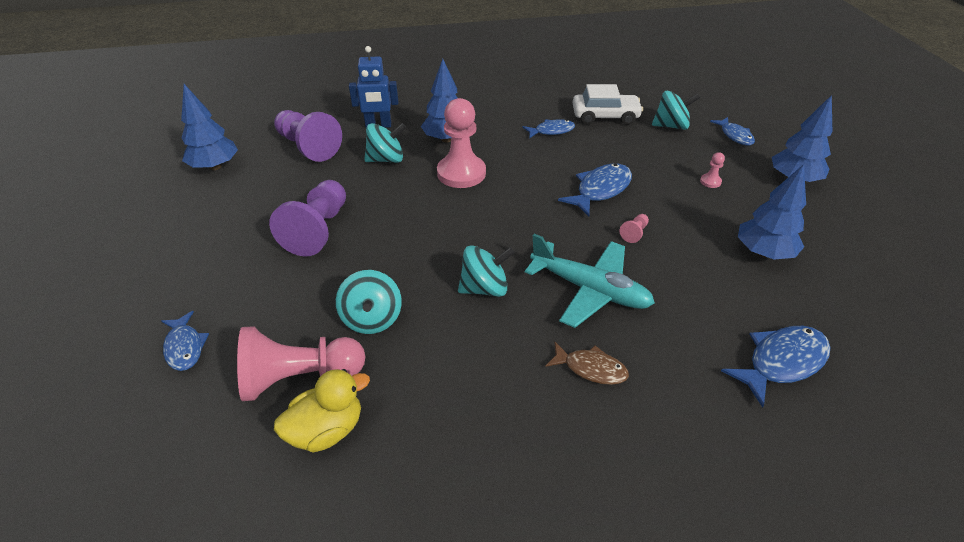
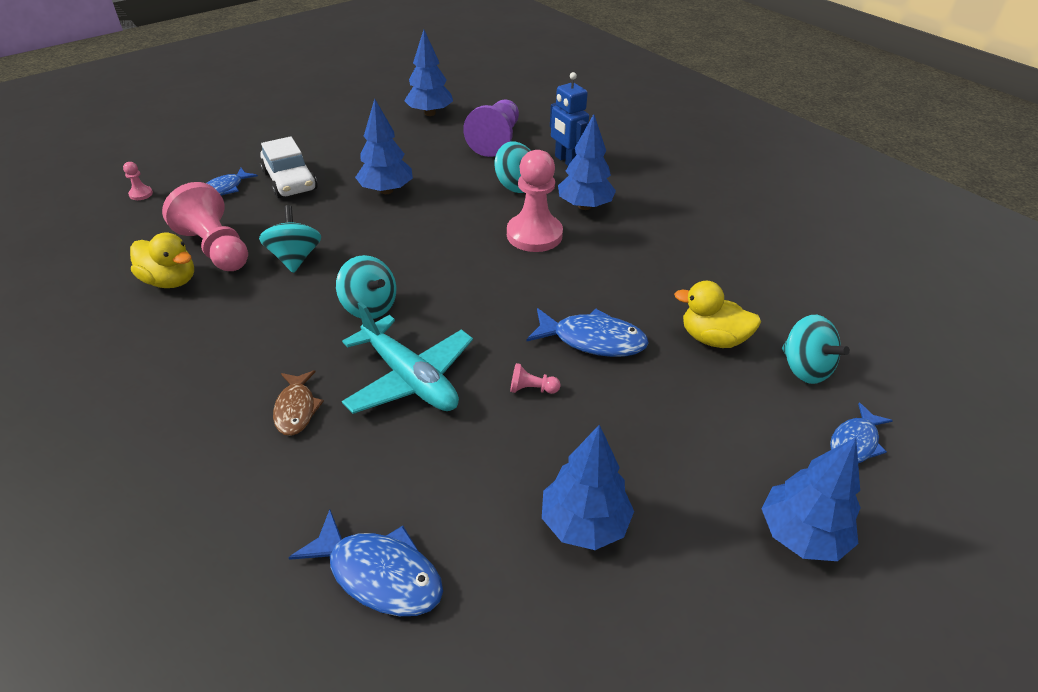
camera: 60 degrees right, 0 degrees up
purple pawn [269,180,346,257] -> blue tree [355,99,413,194]
turquoise spinning top [336,270,402,334] -> turquoise spinning top turned 120 degrees clockwise [259,205,321,273]
blue fish [523,119,575,138] -> none
turquoise plane [525,234,655,328] -> turquoise plane turned 45 degrees counterclockwise [342,302,473,414]
white car [573,84,643,125] -> white car moved to [260,136,318,198]
pink pawn [700,153,725,188] -> pink pawn moved to [123,162,153,200]
none -> yellow duck [674,281,761,348]

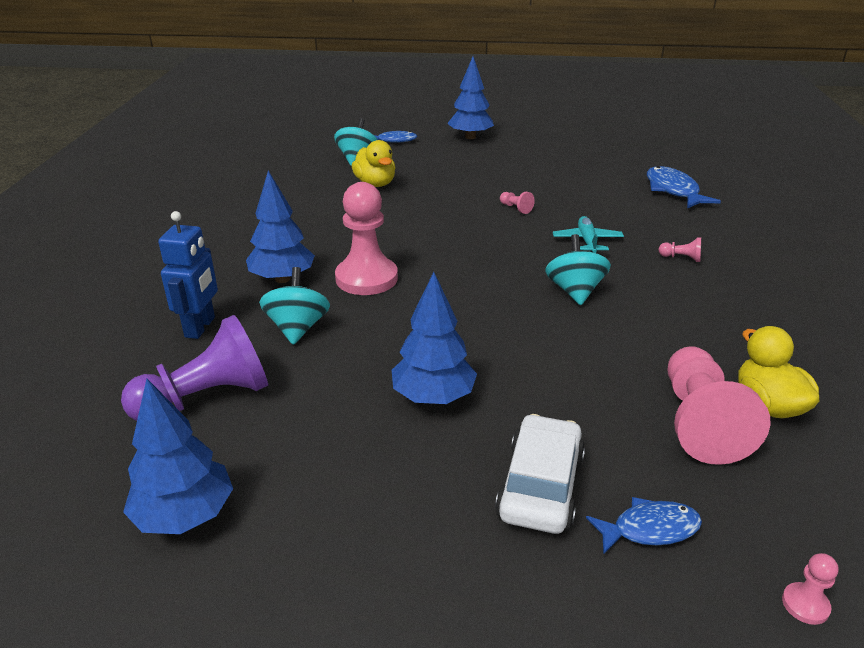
camera: 135 degrees left, 10 degrees down
turquoise spinning top [259,205,321,273] -> none
brown fish [273,370,324,436] -> pink pawn [658,237,701,262]
turquoise plane [342,302,473,414] -> turquoise plane [553,216,624,253], size x0.58
blue fish [526,308,649,357] -> none
blue tree [542,424,634,550] -> none

